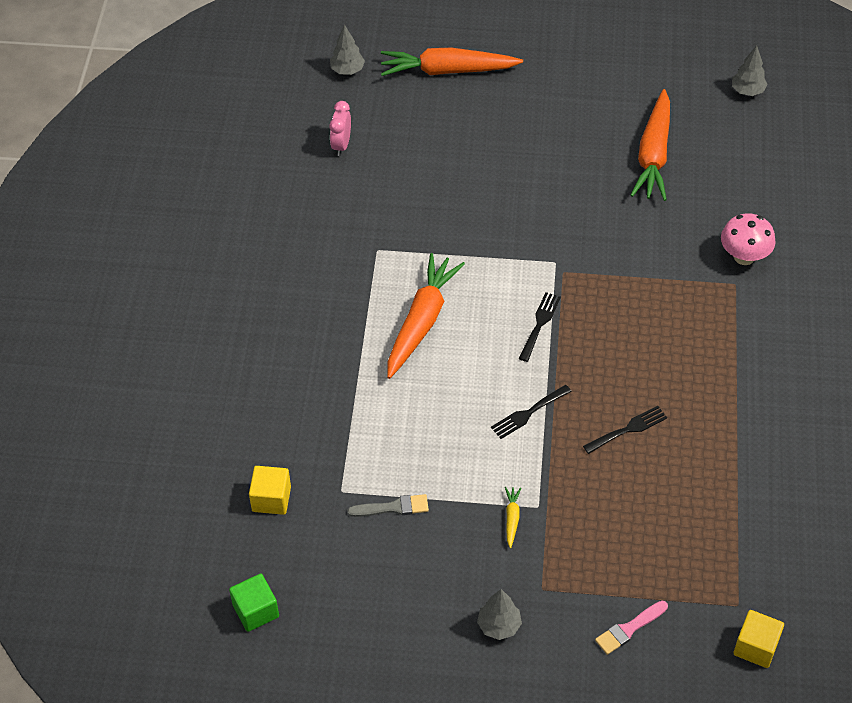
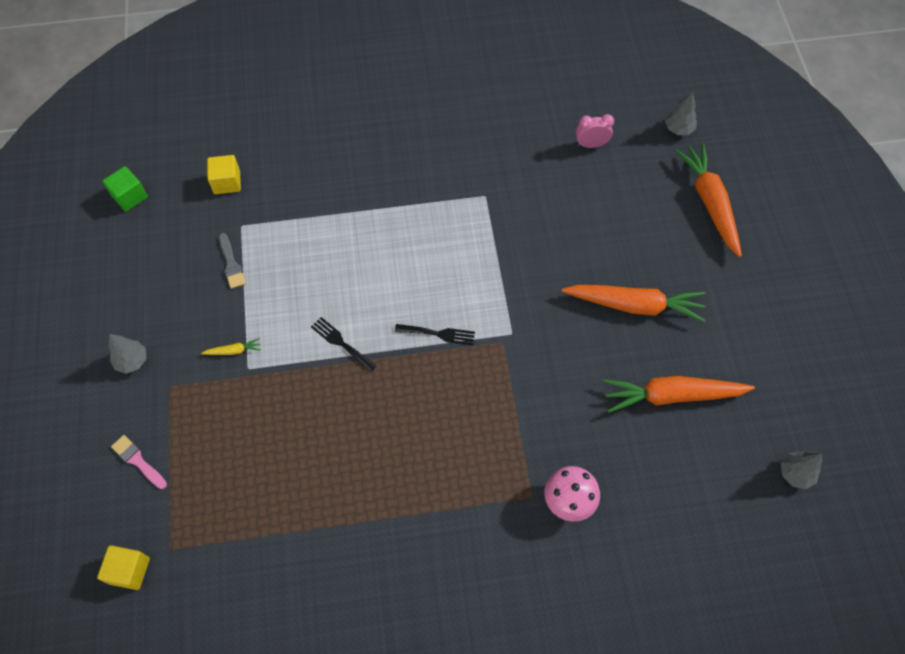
camera: 75 degrees right, 10 degrees up
orange carrot [387,253,465,379] -> orange carrot moved to [562,285,705,322]
black fork [583,406,667,454] -> none

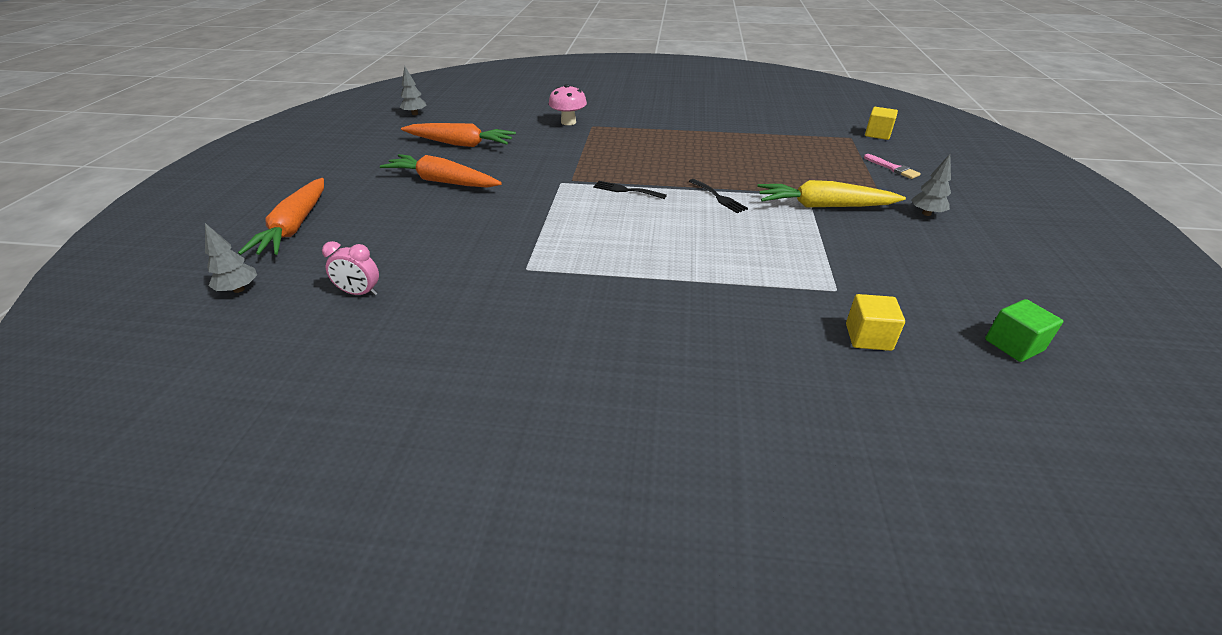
camera: 165 degrees left, 25 degrees down
yellow carrot [201,338,261,355] -> yellow carrot [758,180,906,208], size x2.47
grey brush [219,233,246,289] -> none

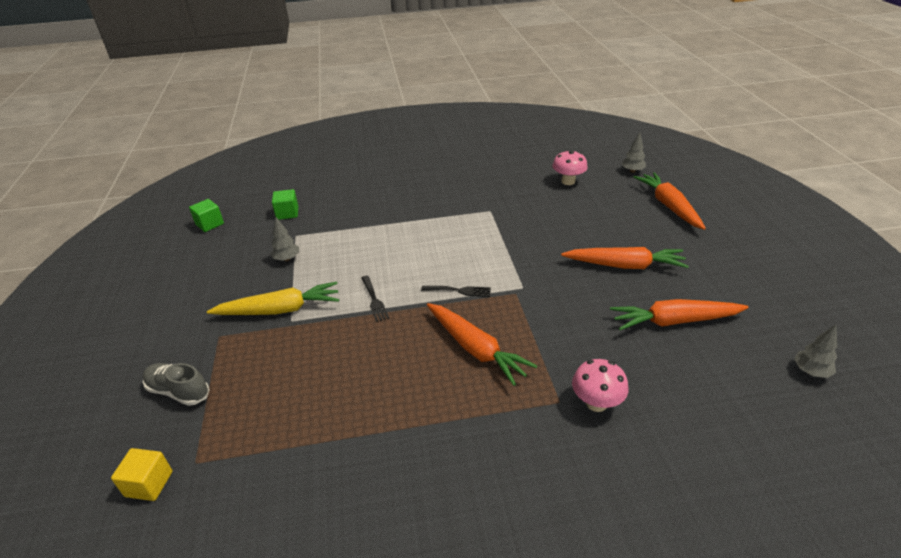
camera: 165 degrees right, 0 degrees up
pink clock [322,241,379,295] -> pink mushroom [552,150,588,185]
black fork [688,179,748,213] -> black fork turned 150 degrees counterclockwise [361,276,389,322]
yellow cube [846,294,905,351] -> green cube [272,189,298,220]
pink brush [864,154,921,179] -> grey shoe [143,363,210,406]
grey tree [911,154,951,216] -> grey tree moved to [271,218,299,261]
none -> orange carrot [427,303,537,386]

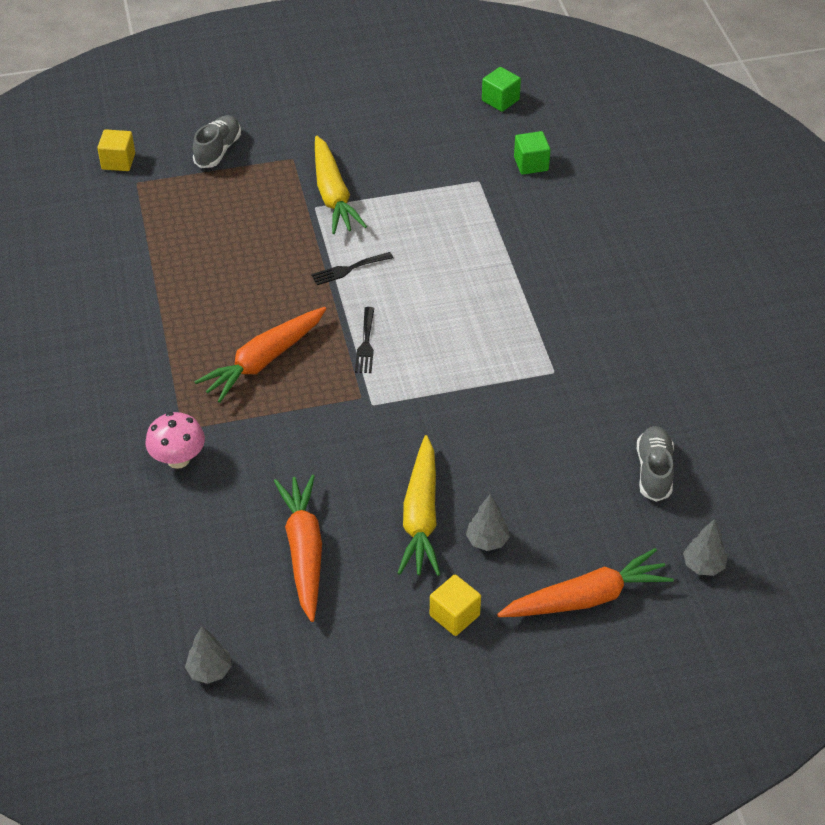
camera: 85 degrees right, 10 degrees up
grey tree [271,218,299,261] -> grey tree moved to [466,494,510,551]
pink mushroom [552,150,588,185] -> grey shoe [637,426,674,502]
orange carrot [561,247,689,269] -> yellow carrot [398,435,441,576]
none -> yellow cube [430,575,481,636]

